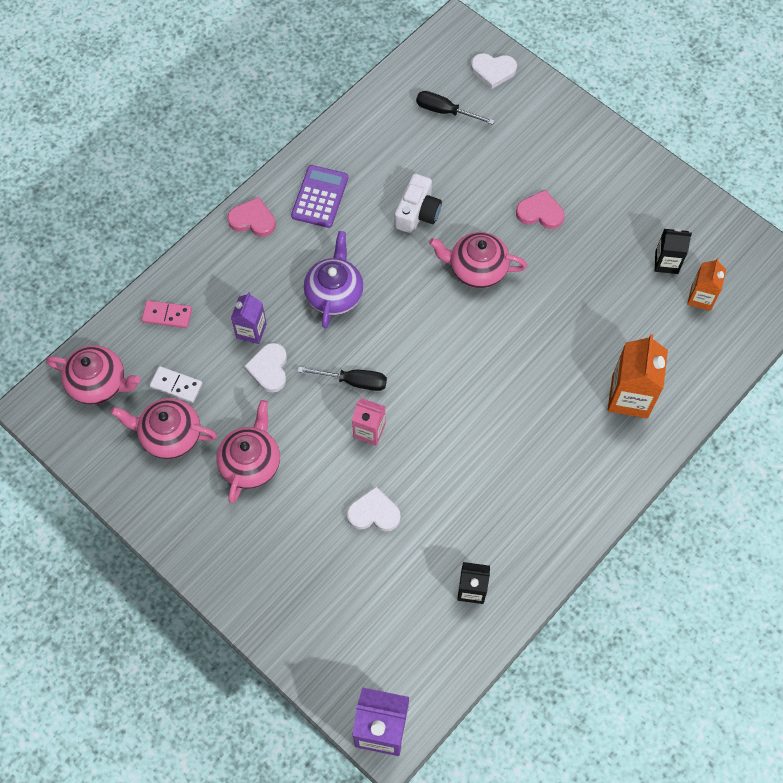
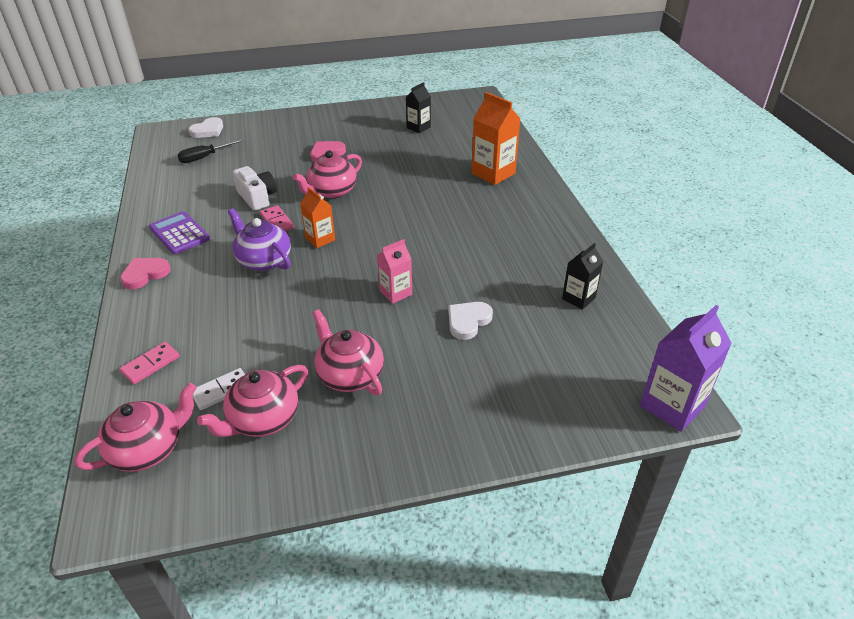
camera: 55 degrees left, 25 degrees down
purple carton [231,292,267,344] -> none
white heart [244,343,287,393] -> none
black screwdriver [298,367,387,391] -> none
orange carton [687,258,726,311] -> orange carton moved to [300,187,335,248]
none -> pink domino [260,205,294,231]

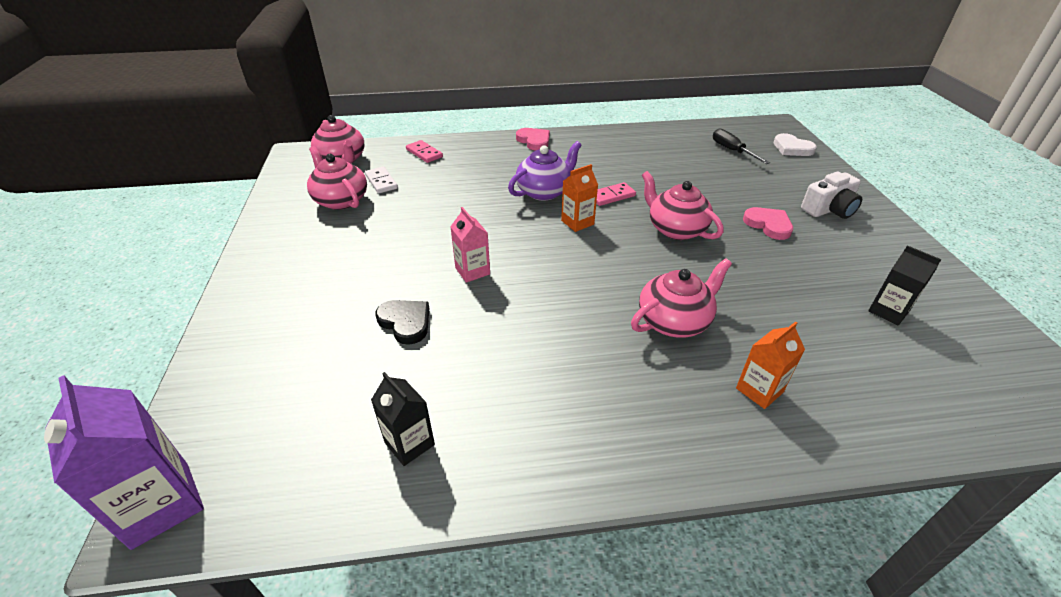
camera: 95 degrees right, 0 degrees up
purple calculator [149,211,210,254] -> none
white camera [233,166,277,211] -> white camera moved to [801,172,862,219]
pink teapot [312,309,384,395] -> pink teapot moved to [631,258,732,338]
white heart [448,302,493,340] -> black heart [376,300,429,345]
orange carton [472,92,521,185] -> orange carton [736,322,805,409], size x0.61

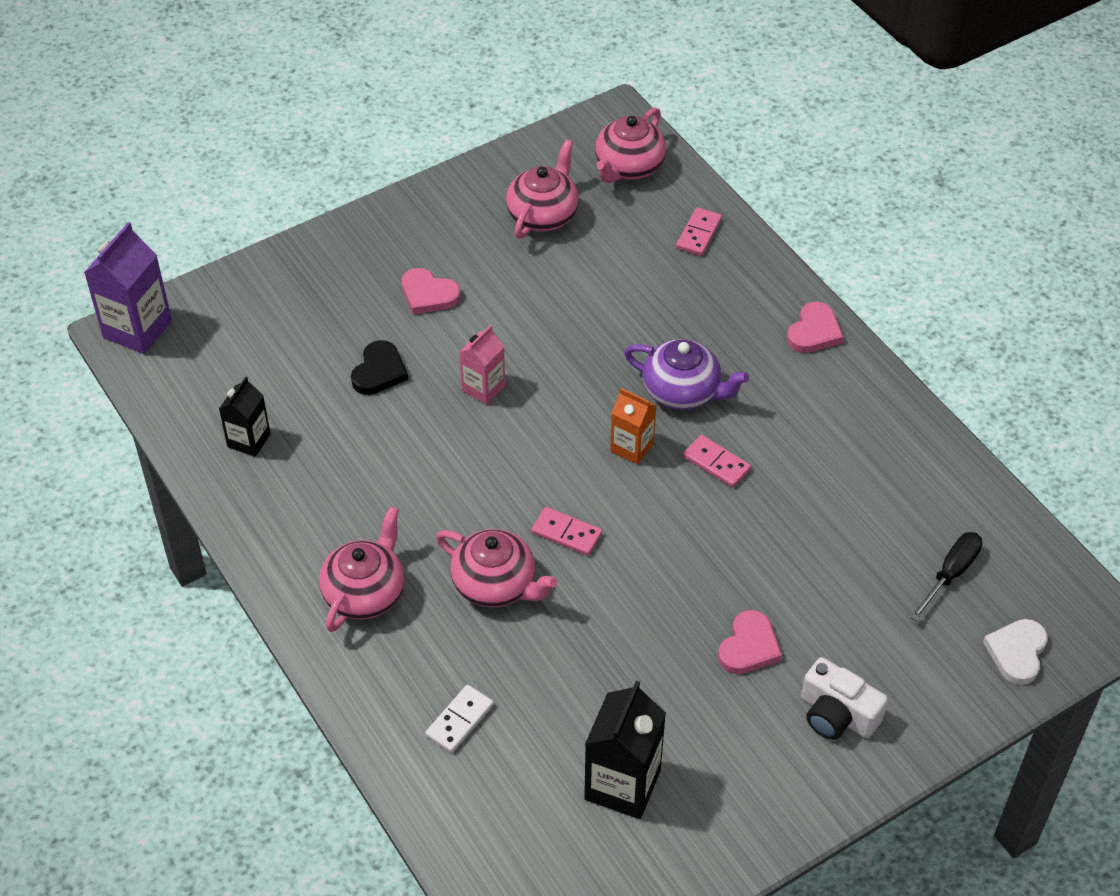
camera: 65 degrees right, 10 degrees up
white domino [365,167,398,193] -> white domino moved to [425,685,494,753]
pink teapot [642,171,724,240] -> pink teapot moved to [319,506,405,632]
orange carton [736,322,805,409] -> none
black carton [868,245,942,325] -> black carton [584,681,666,819], size x1.64
none -> pink heart [402,268,460,314]
none -> pink domino [531,507,602,556]

